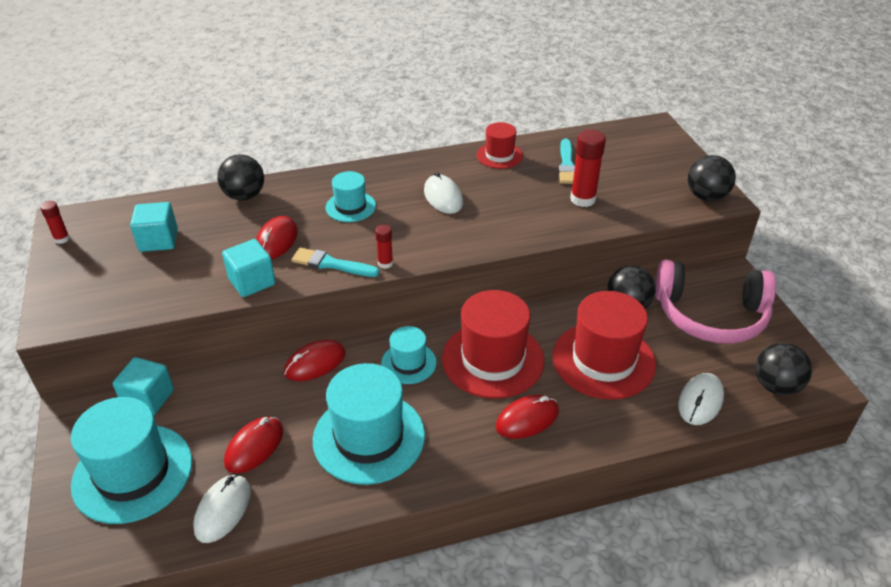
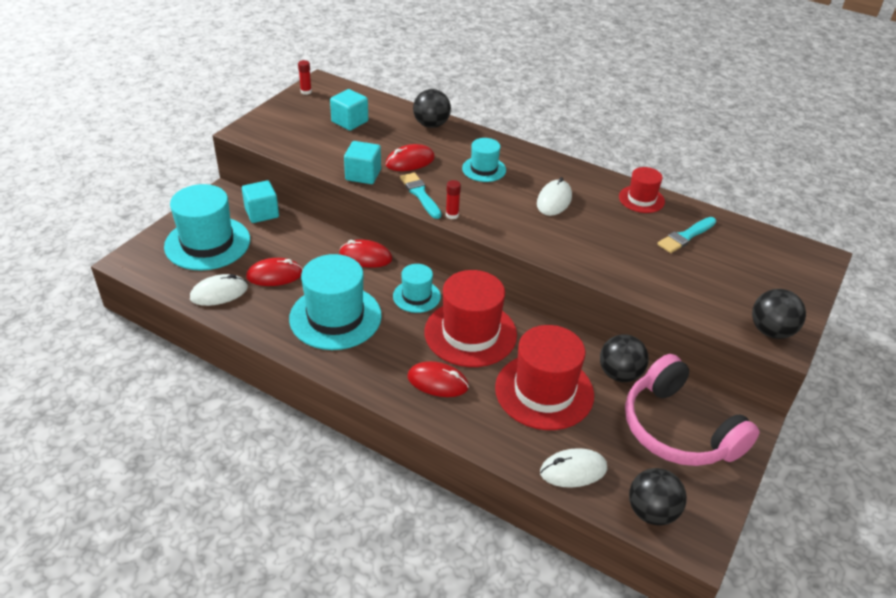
camera: 45 degrees right, 0 degrees up
red glue stick [570,129,606,207] -> none

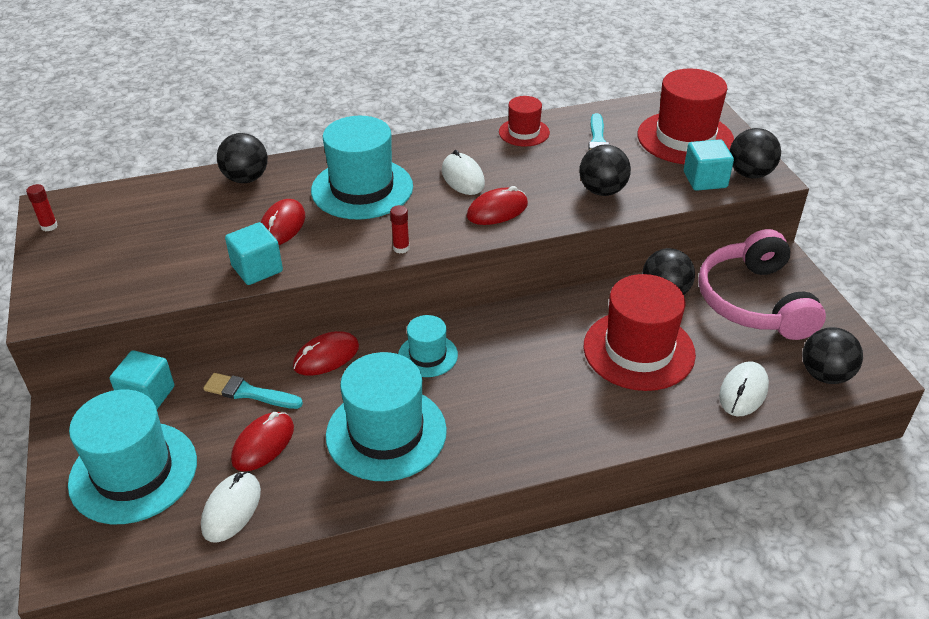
camera: 45 degrees left, 0 degrees up
turquoise cube [330,89,368,131] -> turquoise cube moved to [684,139,734,191]
turquoise brush [400,173,442,219] -> turquoise brush moved to [203,373,303,409]
red mouse [407,361,469,397] -> red mouse moved to [467,186,528,225]
red hat [424,270,517,367] -> red hat moved to [637,68,734,164]
turquoise hat [462,138,506,182] -> turquoise hat [311,116,413,220], size x1.86
pink headphones [625,354,759,466] -> pink headphones turned 75 degrees clockwise [698,229,826,340]
none -> black ball [580,145,631,196]

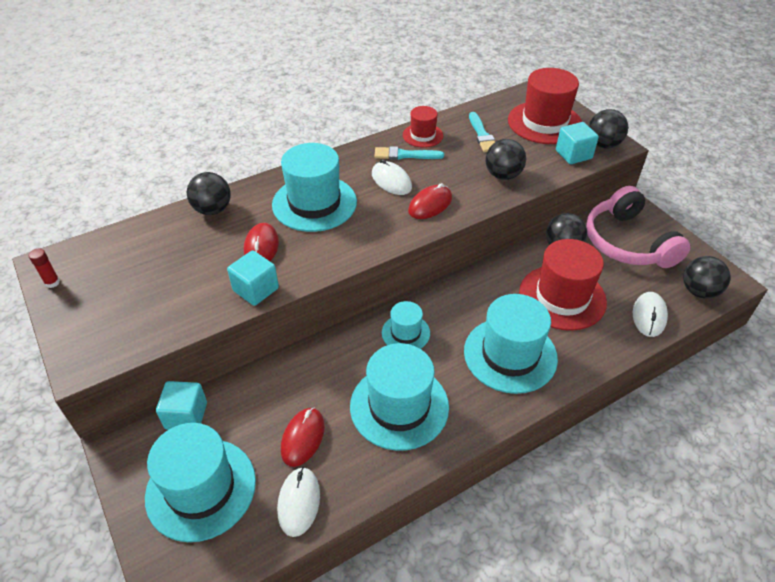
camera: 15 degrees left, 5 degrees up
turquoise brush [203,373,303,409] -> turquoise brush moved to [374,146,444,160]
red mouse [293,331,359,376] -> none
red glue stick [390,205,410,254] -> none
none -> turquoise hat [464,294,558,394]

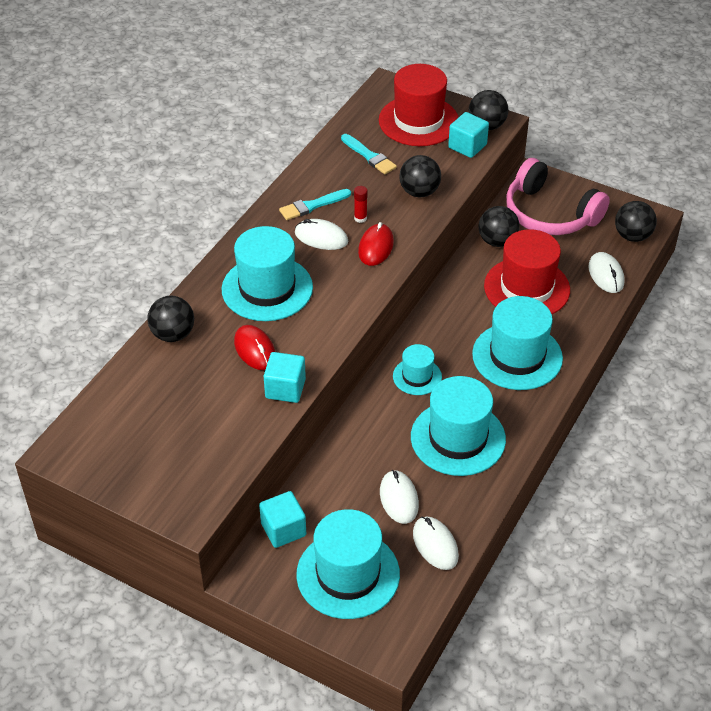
camera: 30 degrees left, 0 degrees up
red glue stick [29,249,60,288] -> red glue stick moved to [354,186,368,223]
red mouse [281,407,325,467] -> white mouse [380,470,419,524]
red hat [403,106,443,148] -> none

